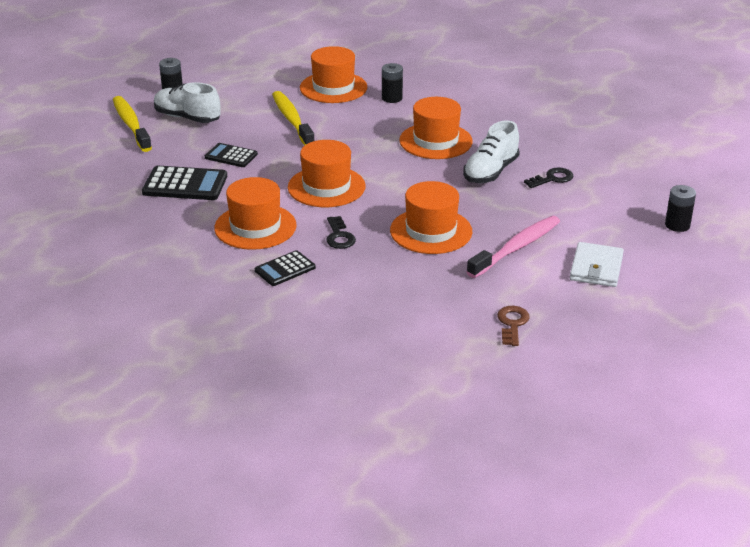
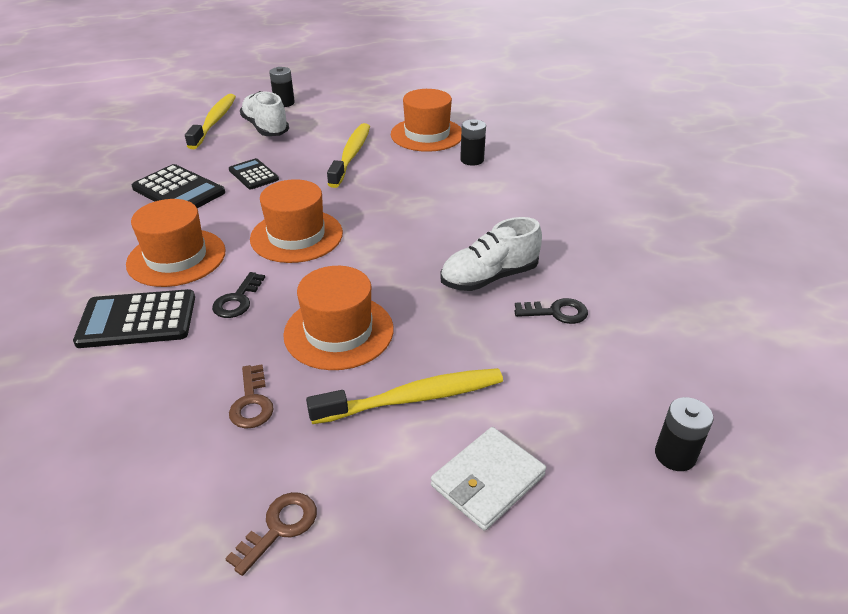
camera: 30 degrees right, 5 degrees up
black calculator [255,250,316,286] -> black calculator [73,289,195,348], size x1.61
orange hat [399,97,473,159] -> none
pink toothbrush [467,216,560,278] -> yellow toothbrush [306,368,503,424]
none -> brown key [229,365,274,429]

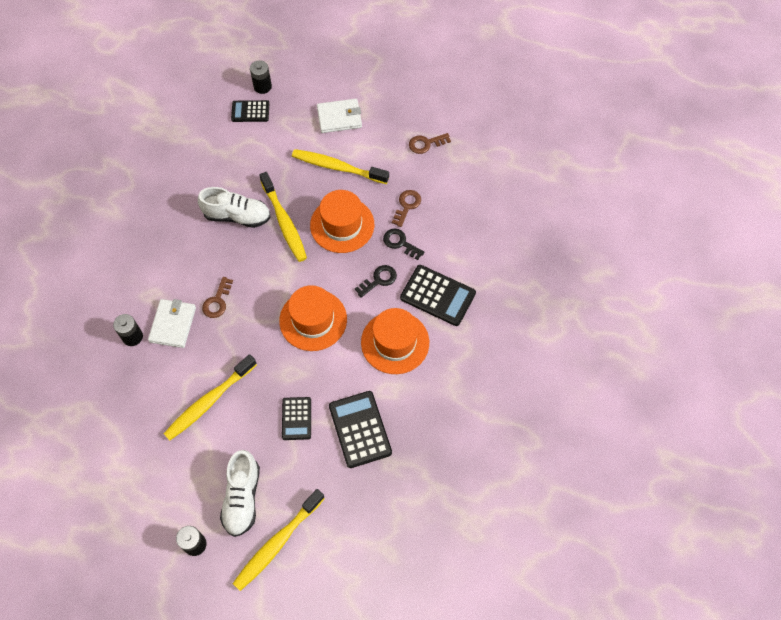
camera: 145 degrees left, 25 degrees up
orange hat [391,89,462,152] -> none
black key [514,298,588,324] -> black key moved to [383,229,425,260]
none -> white wallet [148,299,196,348]
none -> brown key [202,277,233,318]
none -> black calculator [231,100,269,122]
none -> yellow toothbrush [259,172,307,262]

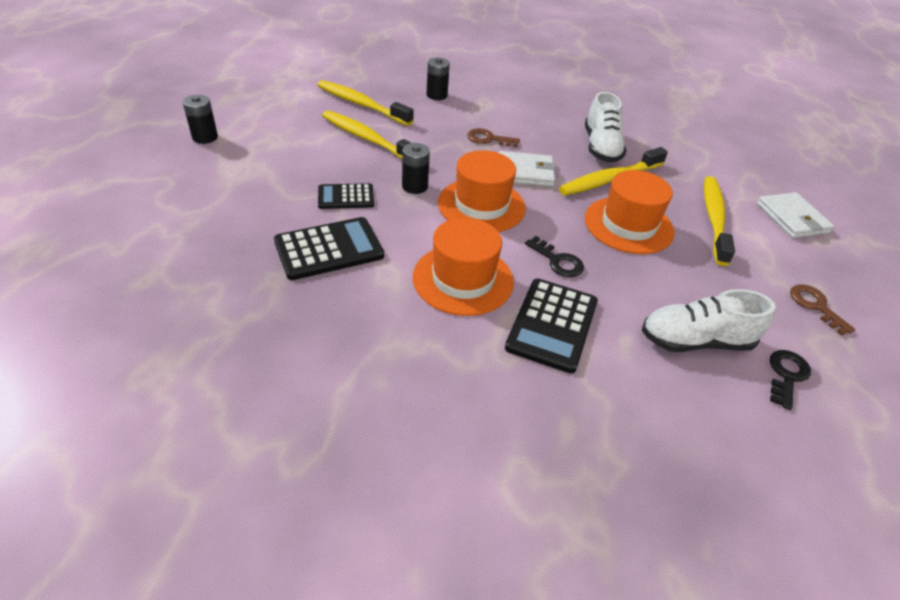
camera: 80 degrees right, 20 degrees down
white wallet [148,299,196,348] -> white wallet moved to [498,151,556,187]
white shoe [220,450,260,537] -> white shoe moved to [642,289,776,352]
black calculator [231,100,269,122] -> none
yellow toothbrush [232,489,325,591] -> yellow toothbrush moved to [317,80,414,126]
black battery [250,60,272,94] -> black battery moved to [402,143,430,194]
black key [383,229,425,260] -> black key moved to [770,350,811,410]
brown key [392,190,421,227] -> none

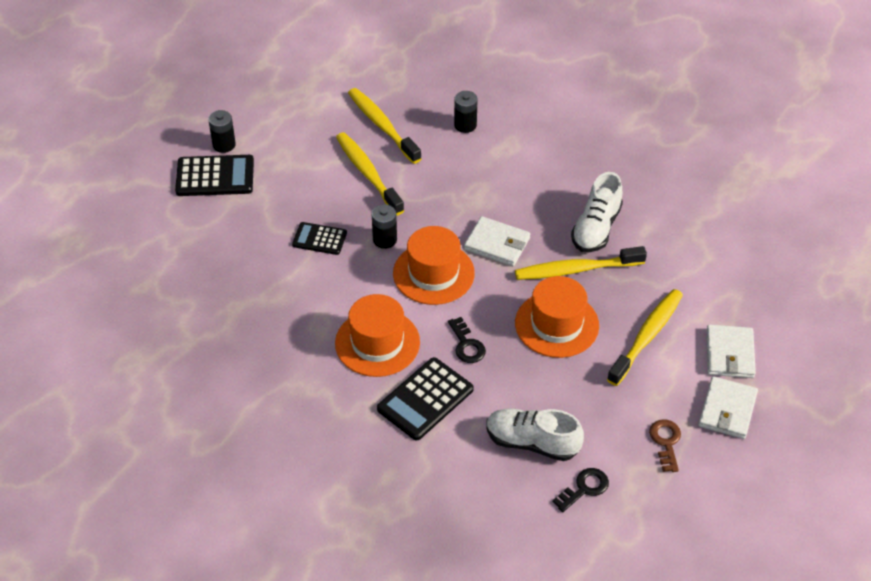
camera: 25 degrees right, 5 degrees up
black calculator [274,217,384,280] -> black calculator moved to [175,155,254,196]
brown key [467,128,520,147] -> none
none -> white wallet [698,376,758,439]

